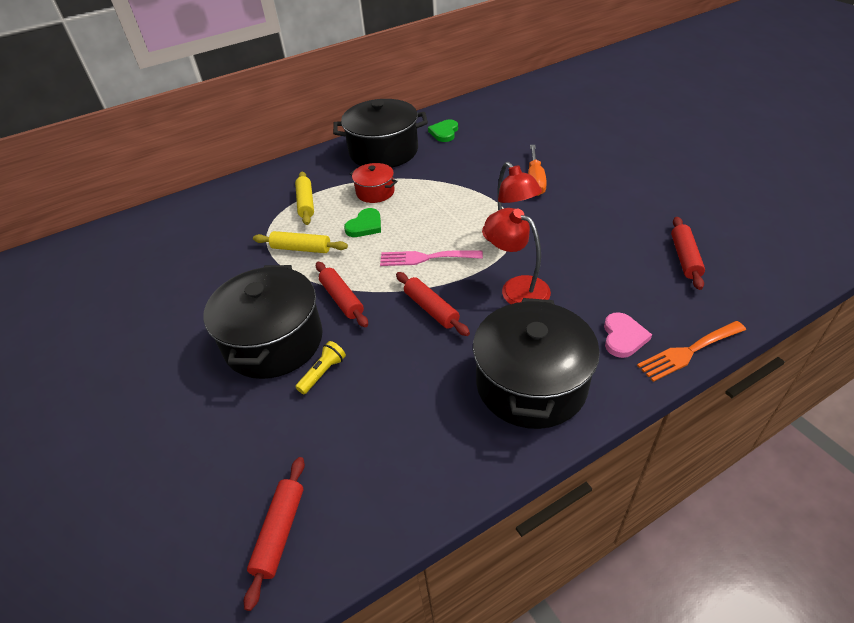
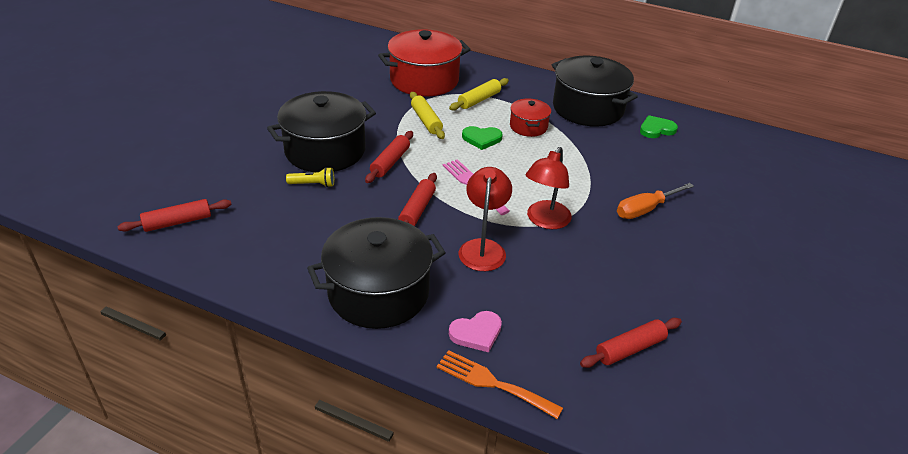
camera: 50 degrees right, 5 degrees down
none -> red pot [378,29,471,97]

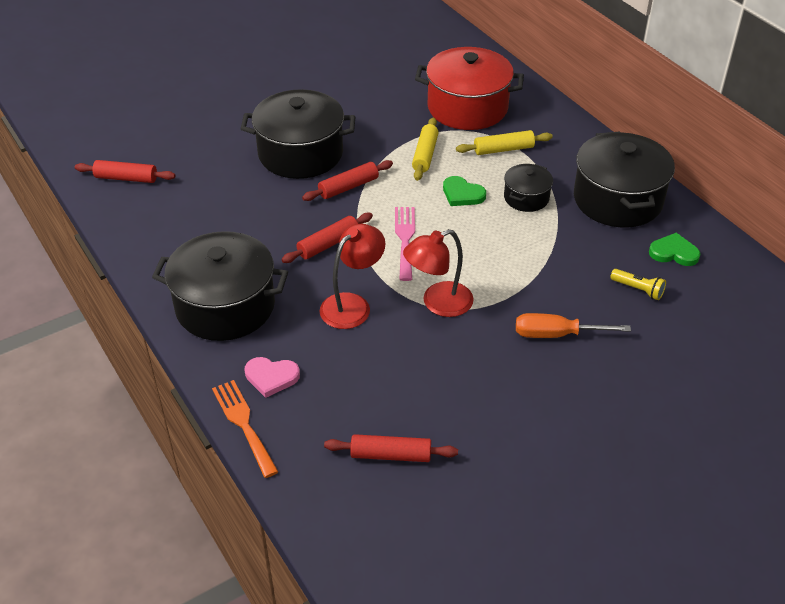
camera: 35 degrees right, 5 degrees up
yellow flashlight [286,167,334,187] -> yellow flashlight moved to [610,269,666,300]
red pot [510,98,551,137] -> black pot [504,164,553,212]

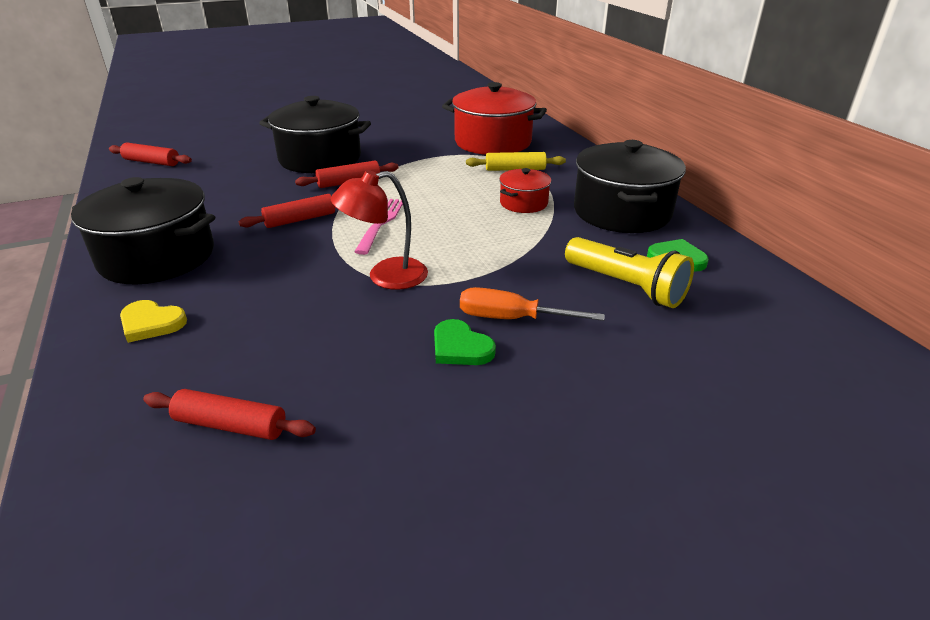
camera: 10 degrees right, 10 degrees down
orange fork [212,380,278,478] -> none
pink heart [245,357,300,398] -> yellow heart [120,300,187,343]
red lamp [319,224,385,329] -> none
yellow rolling pin [412,117,439,181] -> none
green heart [443,176,486,206] -> green heart moved to [434,319,496,365]
black pot [504,164,553,212] -> red pot [499,168,552,213]
yellow flashlight [610,269,666,300] -> yellow flashlight [565,237,694,308], size x1.94

